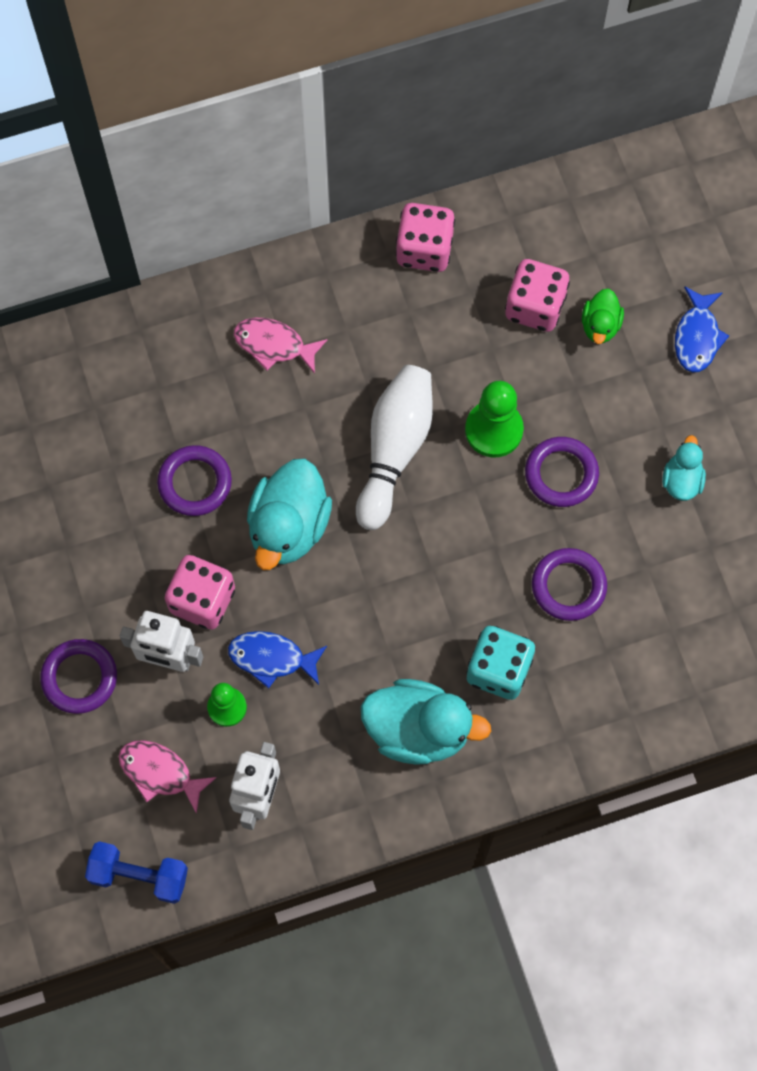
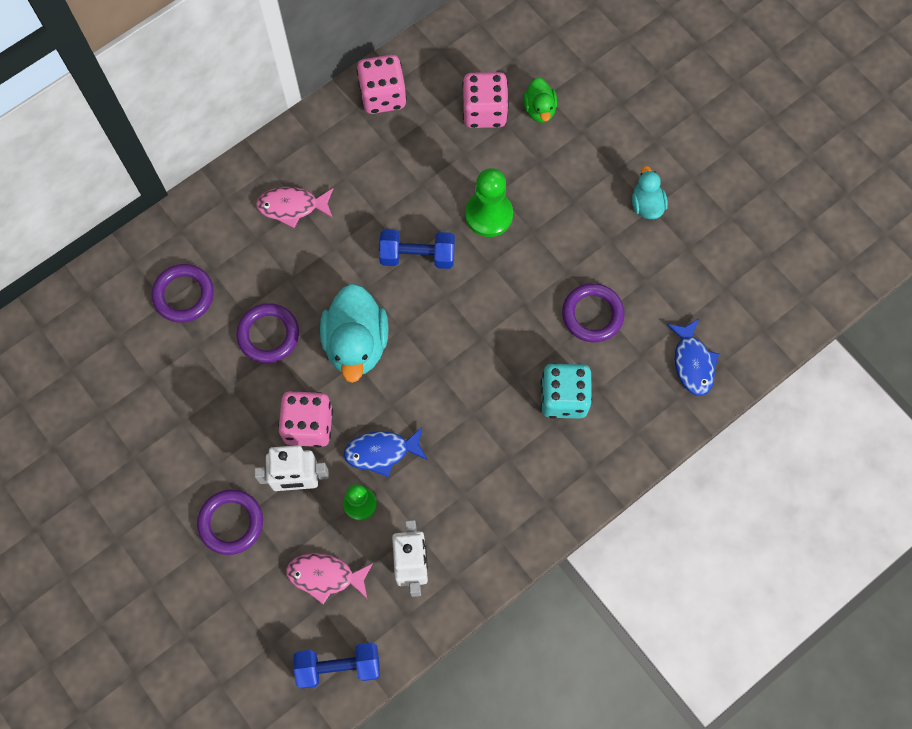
camera: 20 degrees left, 0 degrees up
white bowling pin [356,365,433,530] -> blue dumbbell [379,229,455,269]
turquoise duck [361,679,491,765] -> none
purple ring [525,437,599,507] -> purple ring moved to [152,264,214,323]
blue fish [675,286,729,372] -> blue fish moved to [666,319,719,396]

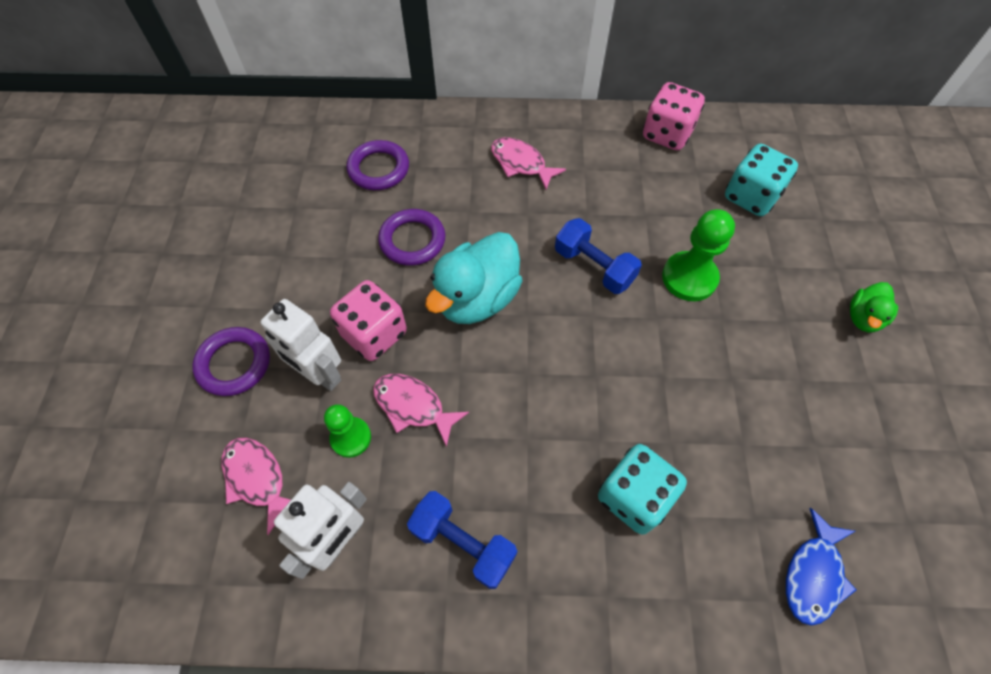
camera: 40 degrees right, 10 degrees down
blue dumbbell [294,642,380,689] -> blue dumbbell moved to [407,491,517,589]
blue fish [344,427,428,477] -> pink fish [373,374,469,447]
pink dice [462,72,509,128] -> turquoise dice [725,144,798,216]
green duck [523,78,557,123] -> green duck moved to [850,282,898,333]
purple ring [562,283,625,342] -> none
turquoise duck [632,166,668,219] -> none

